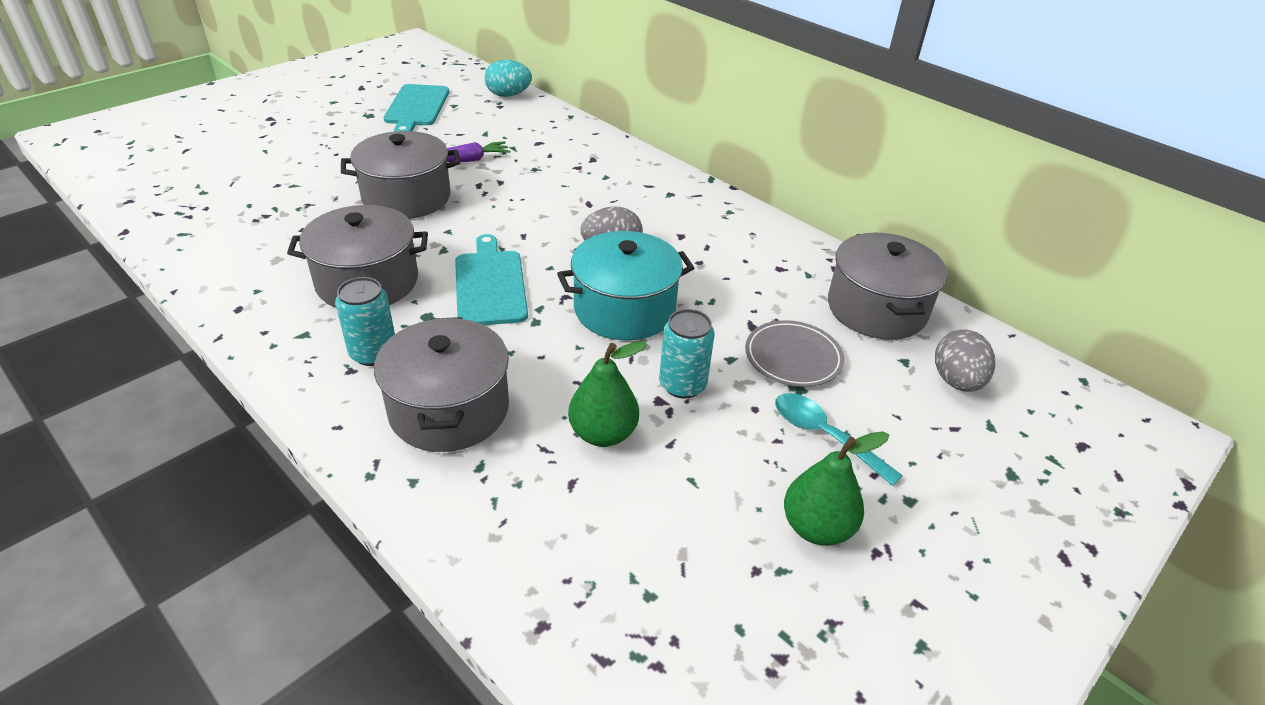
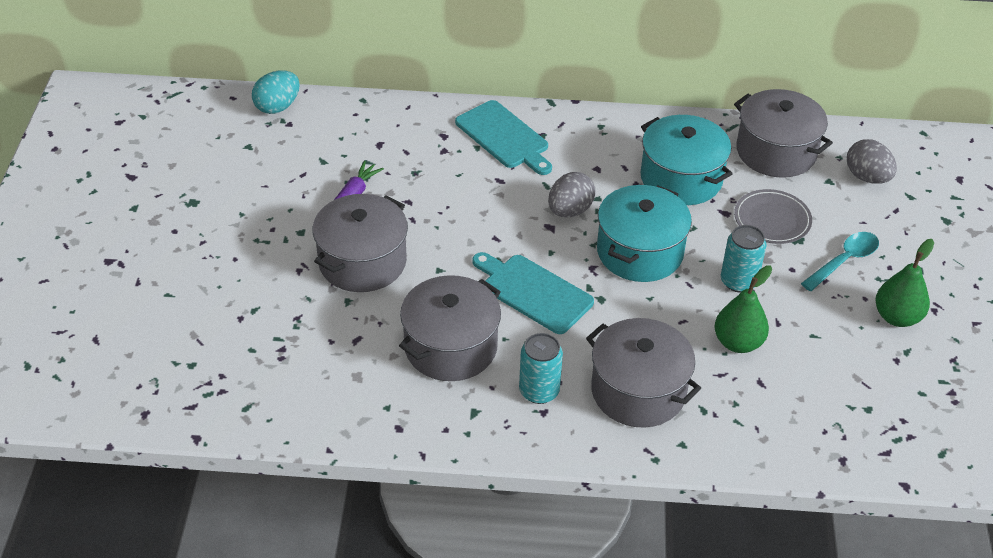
camera: 40 degrees left, 5 degrees up
turquoise cutting board [384,84,449,132] -> turquoise cutting board moved to [455,100,552,175]
turquoise spoon [775,393,903,486] -> turquoise spoon turned 135 degrees clockwise [801,232,879,291]
none -> turquoise pot [641,115,732,205]

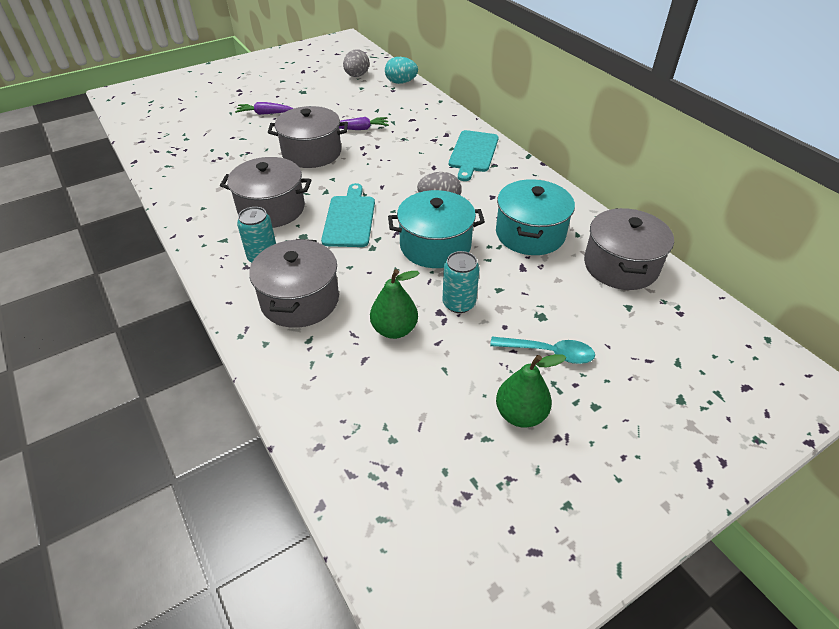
camera: 55 degrees right, 0 degrees up
grey plate [734,189,812,244] -> none
grey egg [847,139,897,184] -> grey egg moved to [343,49,369,77]
none -> purple carrot [235,102,294,115]

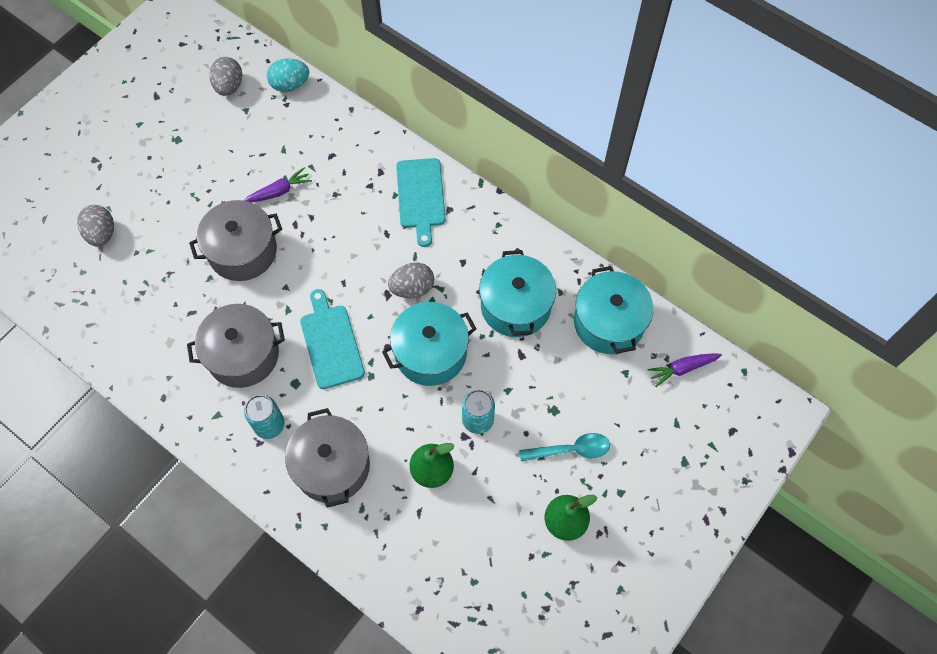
camera: 20 degrees left, 20 degrees up
purple carrot [235,102,294,115] -> purple carrot moved to [647,353,722,387]
grey pot [584,208,674,290] -> turquoise pot [574,266,653,354]
none -> grey egg [77,205,114,247]

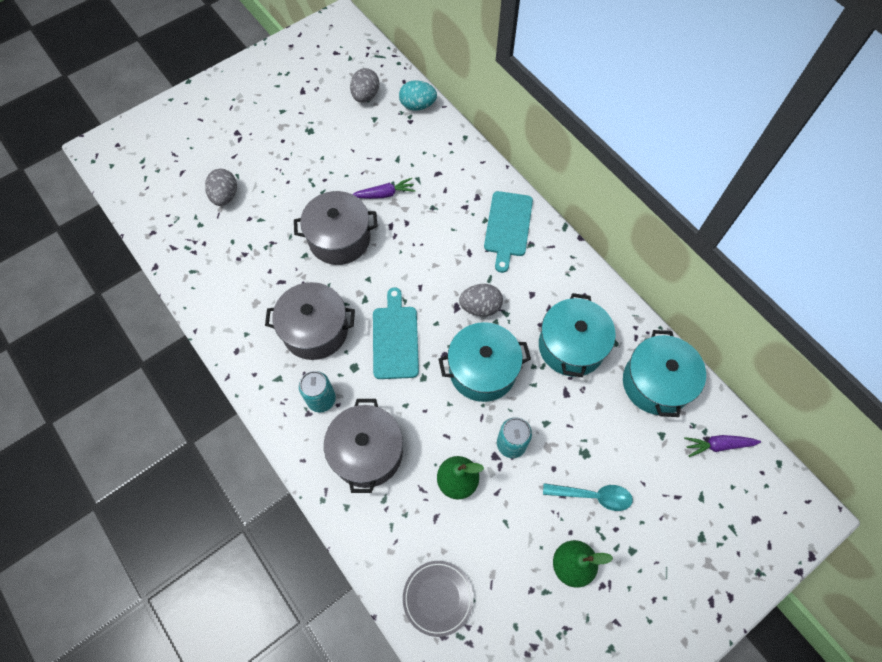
camera: 15 degrees right, 0 degrees up
none -> grey plate [403,561,474,637]

